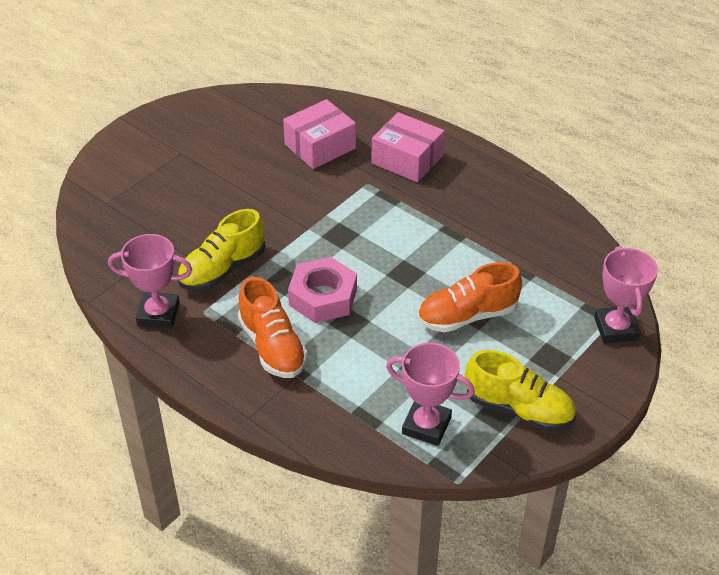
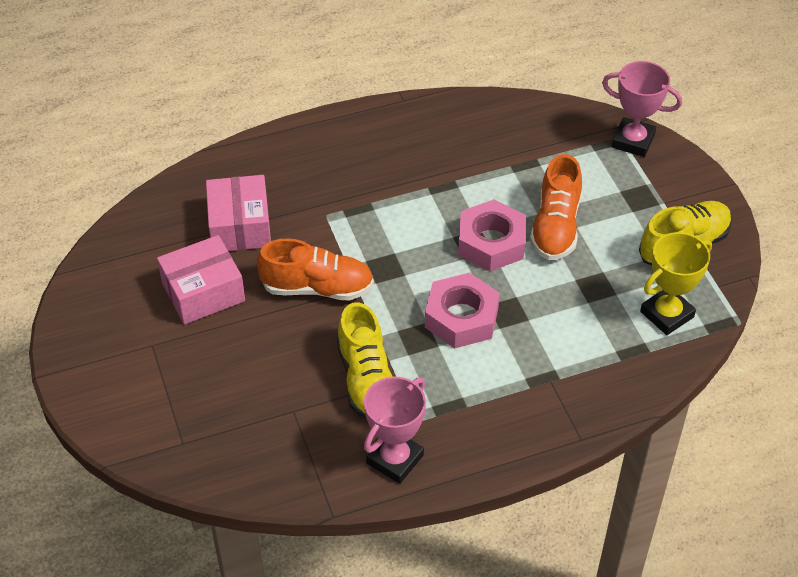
camera: 60 degrees left, 5 degrees up
orange shoe [238,277,308,378] -> orange shoe moved to [257,238,374,301]
pink box [372,112,444,182] -> pink box moved to [157,235,245,325]
pink trophy [386,343,475,446] -> yellow trophy [640,232,712,335]
none -> pink nut [458,199,526,271]

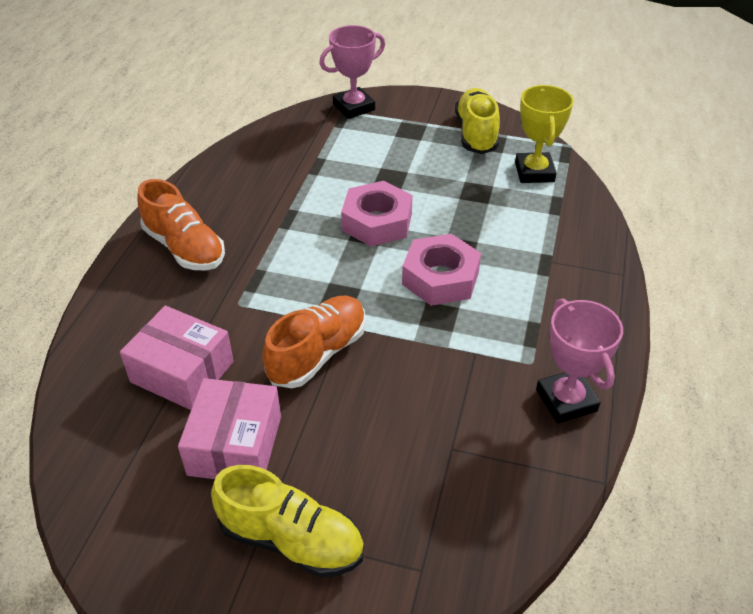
camera: 55 degrees left, 5 degrees down
yellow shoe [337,302,393,420] -> yellow shoe moved to [211,465,364,578]
orange shoe [530,154,582,260] -> orange shoe moved to [138,179,225,271]

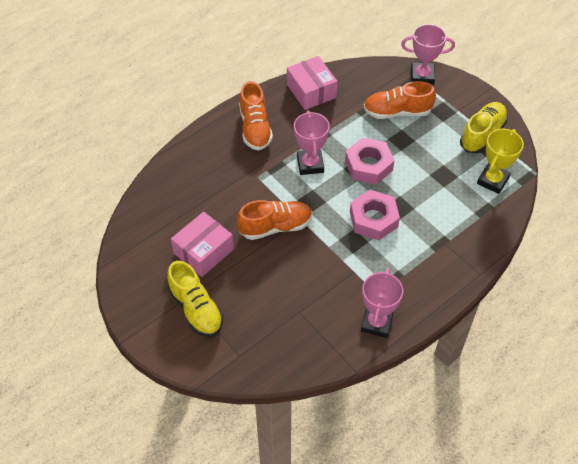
camera: 35 degrees right, 10 degrees up
pink box [120,306,234,410] -> pink box moved to [287,56,338,110]
none -> pink trophy [294,110,330,175]
none -> orange shoe [364,81,436,119]

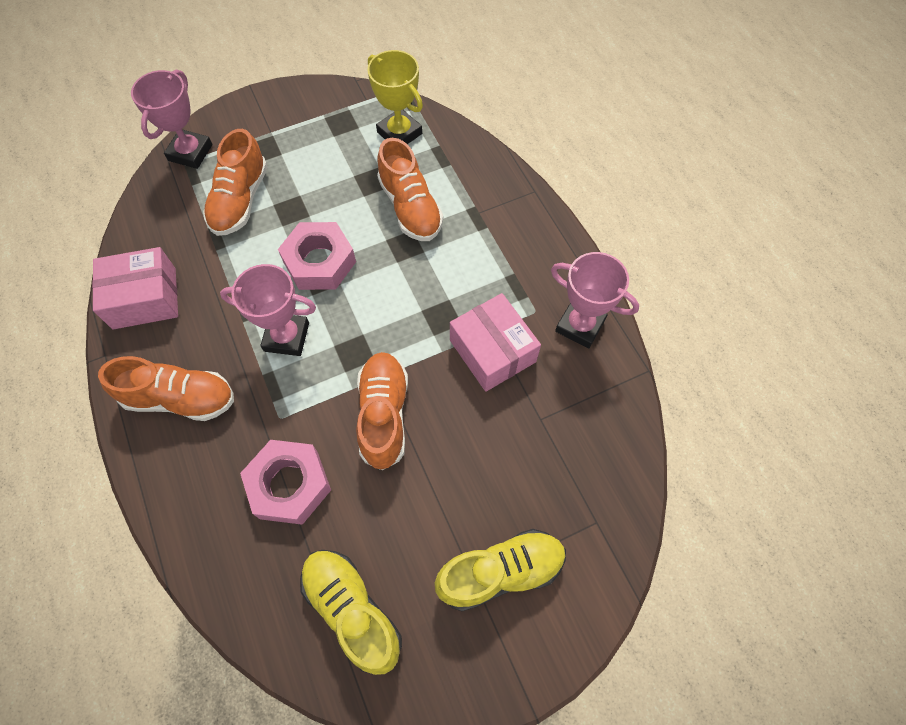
camera: 75 degrees left, 10 degrees up
pink box [171,212,234,277] -> pink box moved to [450,293,541,392]
pink nut [350,190,400,240] -> pink nut moved to [240,440,331,525]
yellow shoe [460,102,508,153] -> yellow shoe moved to [300,550,402,675]
none -> orange shoe [377,138,443,241]

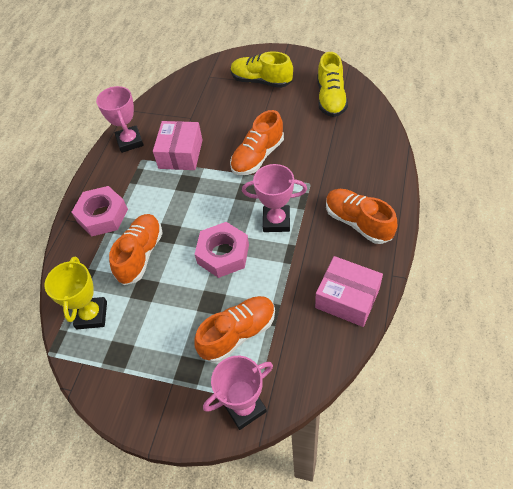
camera: 135 degrees left, 10 degrees down
pink trophy [220,264,316,356] -> pink trophy turned 45 degrees counterclockwise [242,164,307,232]
pink nut [240,440,331,525] -> pink nut moved to [72,186,128,236]

